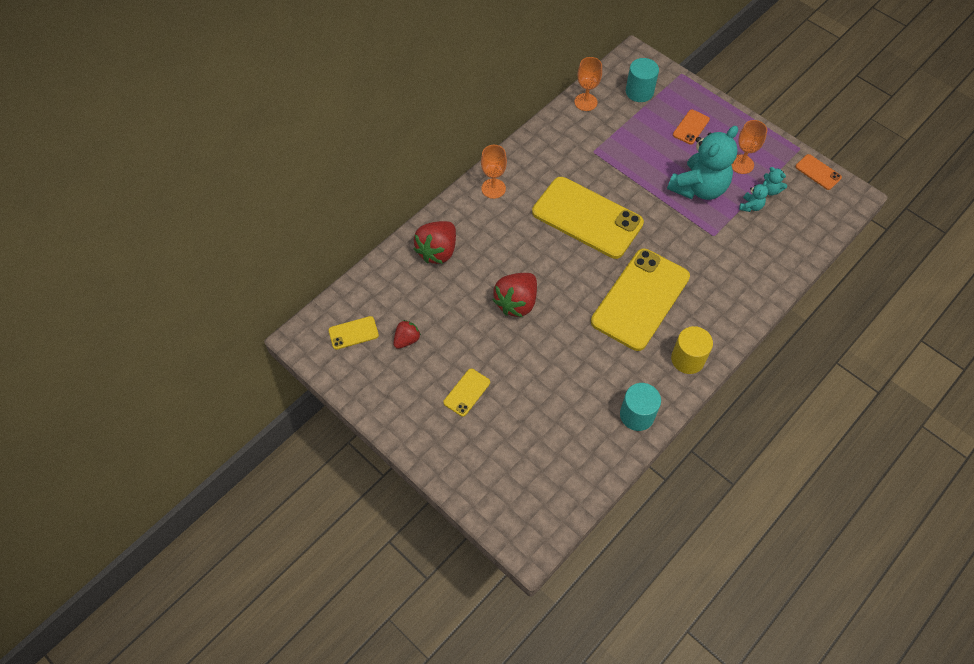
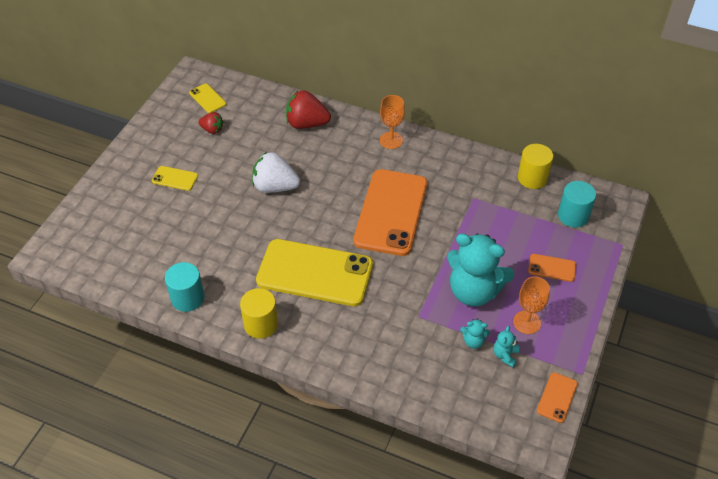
camera: 70 degrees right, 10 degrees down
red strawberry [493,273,537,317] -> white strawberry [252,152,300,193]
yellow phone [532,177,644,259] -> orange phone [353,169,428,256]
orange goblet [574,57,602,111] -> yellow cylinder [518,144,553,189]

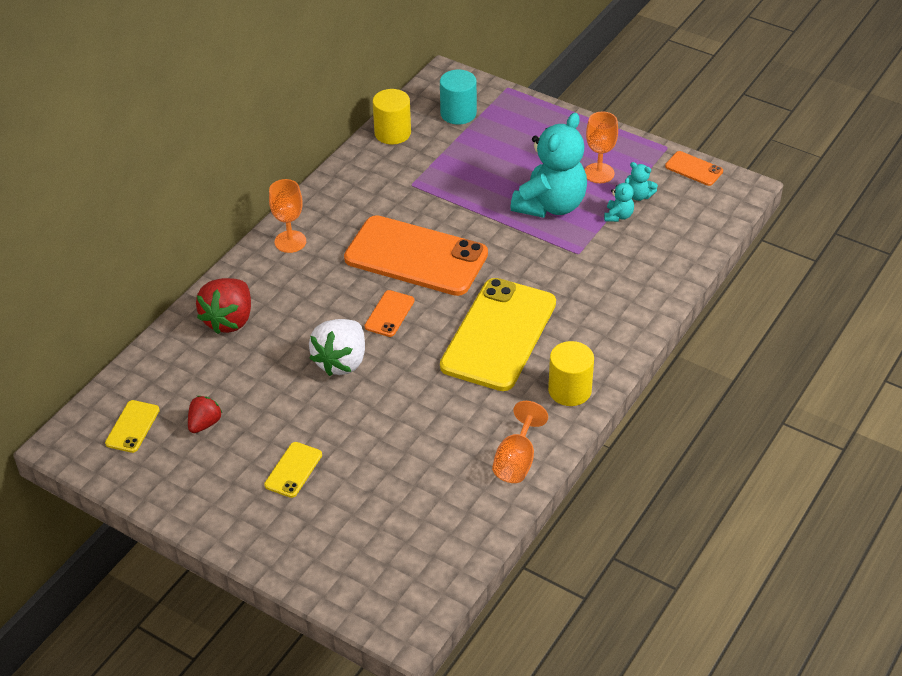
camera: 80 degrees left, 5 degrees down
turquoise cylinder [165,262,205,312] -> orange goblet [492,401,548,483]
yellow phone [189,84,226,113] -> yellow phone turned 45 degrees counterclockwise [105,400,160,453]
orange phone [528,254,576,282] -> orange phone moved to [364,290,415,337]

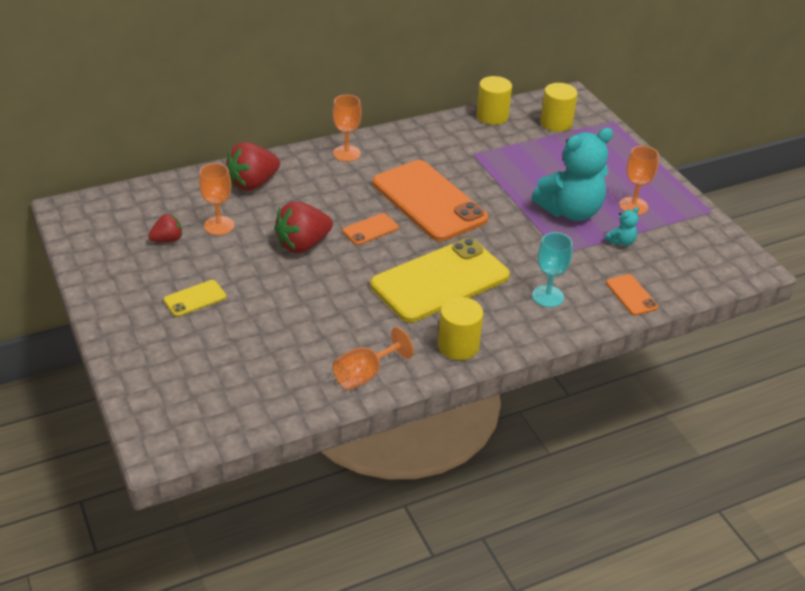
camera: 30 degrees right, 5 degrees down
yellow phone [105,400,160,453] -> none
white strawberry [309,319,365,376] -> red strawberry [274,201,333,253]
turquoise cylinder [440,69,477,125] -> yellow cylinder [540,83,578,132]
turquoise teddy bear [627,162,658,201] -> none
orange phone [665,151,723,186] -> orange phone moved to [606,274,658,316]
none -> orange goblet [199,163,234,235]
none -> turquoise goblet [532,232,573,307]

